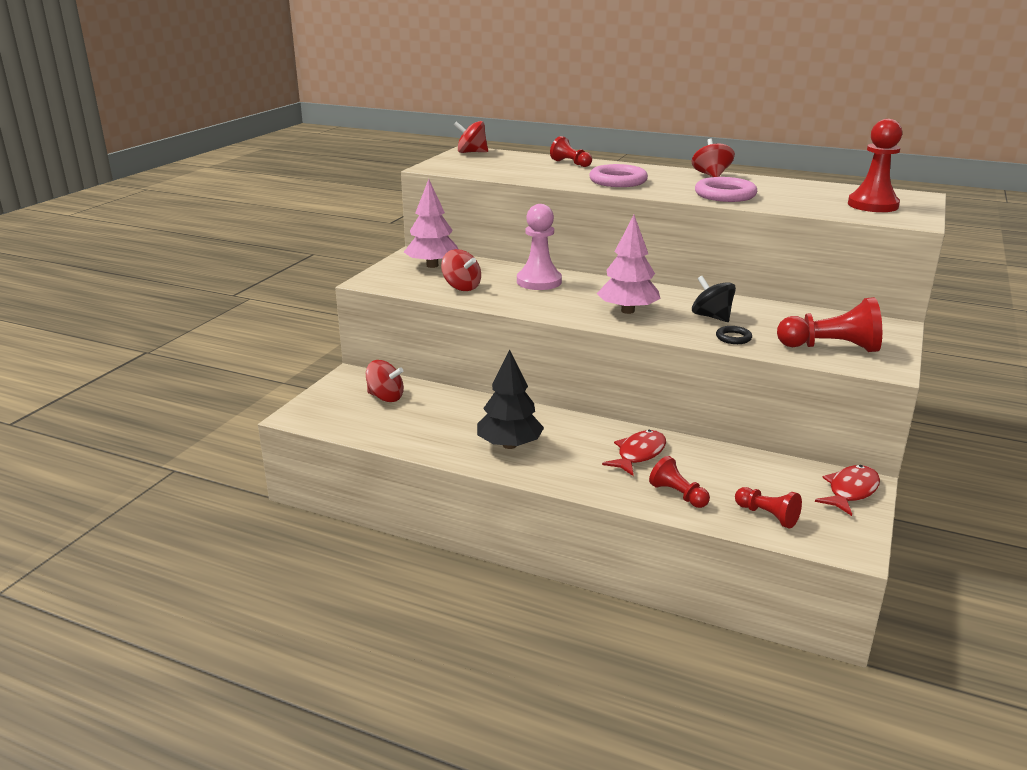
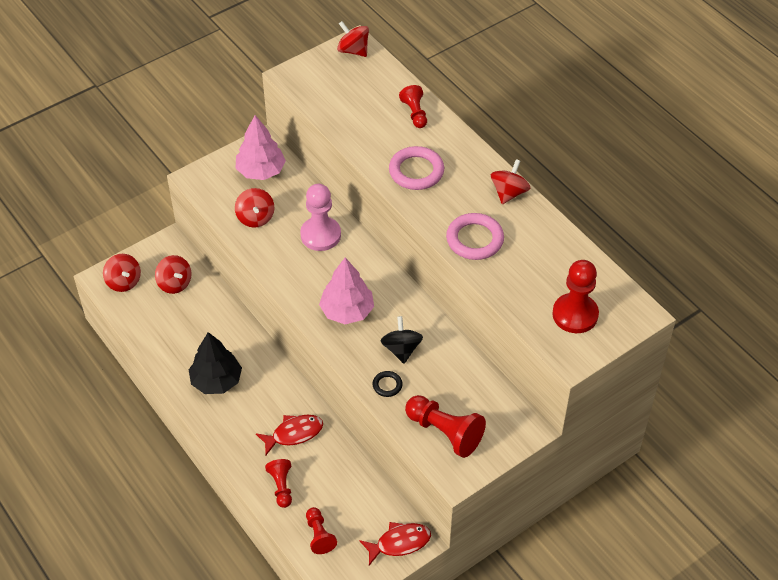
camera: 30 degrees right, 25 degrees up
none -> red spinning top [103,254,141,292]

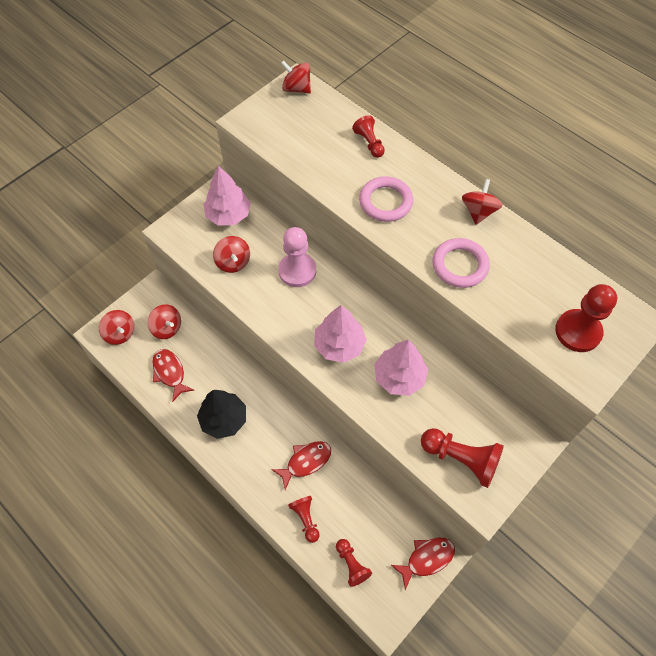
camera: 10 degrees left, 10 degrees up
black ring [373,371,403,397] -> none
black spinning top [381,316,423,364] -> pink tree [374,340,428,396]
none -> red fish [152,349,194,402]

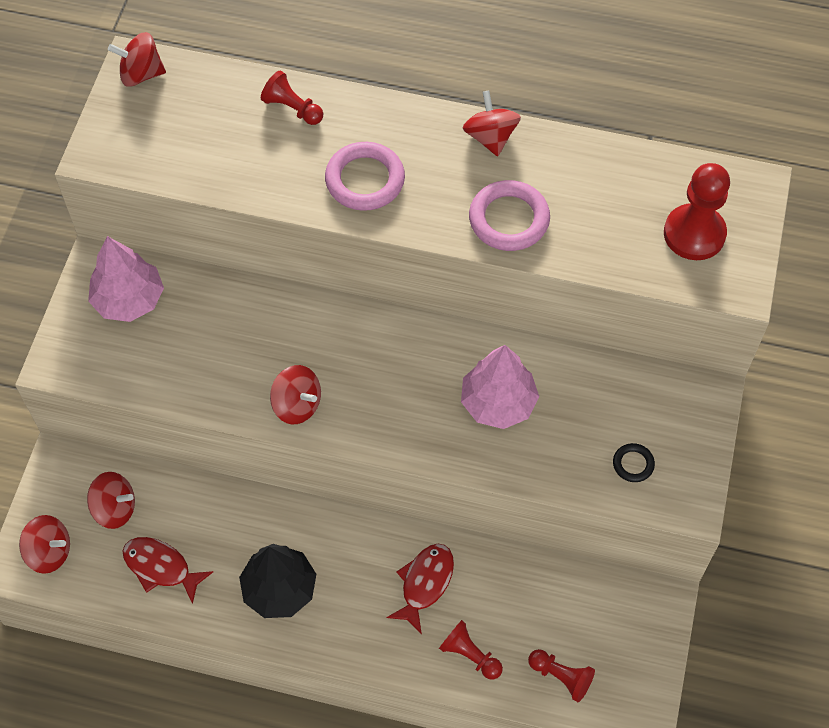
camera: 30 degrees left, 0 degrees up
red spinning top [213,236,250,273] -> red spinning top moved to [270,365,321,424]
pink pawn [278,227,316,287] -> none
pink tree [314,305,367,363] -> none
red fish [391,538,455,590] -> none
red pawn [421,428,504,488] -> black ring [613,443,655,482]

